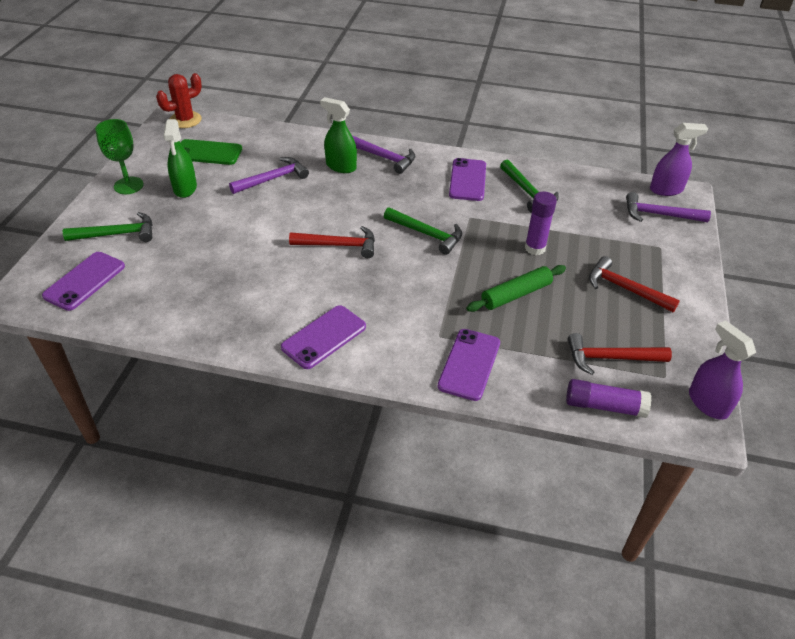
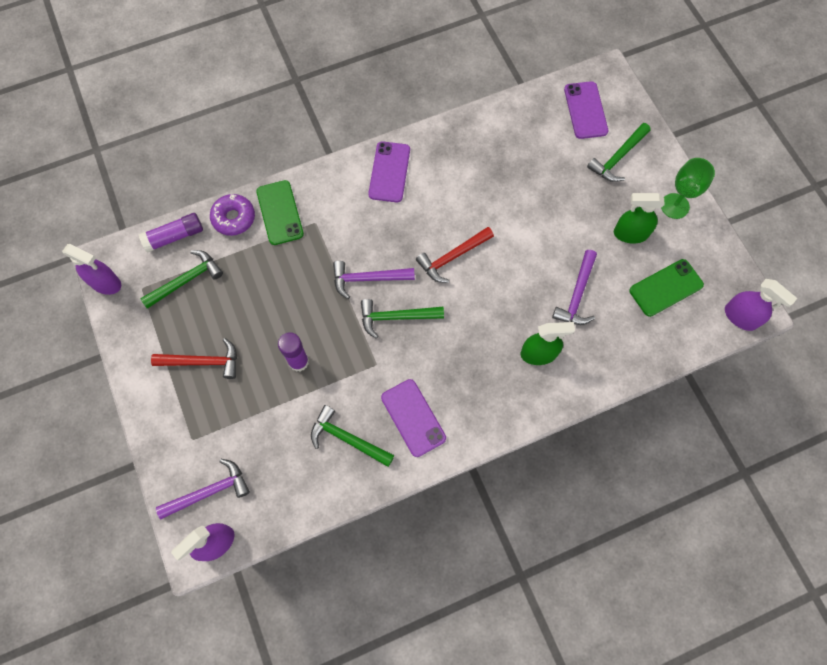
camera: 145 degrees right, 25 degrees up
red cactus [156,73,202,128] -> purple spray bottle [725,279,797,331]
green spray bottle [163,119,197,198] -> green spray bottle turned 45 degrees counterclockwise [614,193,665,243]
purple hammer [352,135,415,174] -> purple hammer moved to [333,261,415,299]
purple phone [437,329,500,401] -> green phone [256,180,304,245]
green rolling pin [466,265,566,312] -> none
red hammer [568,333,672,375] -> green hammer [140,250,223,309]
none -> purple donut [210,194,255,236]

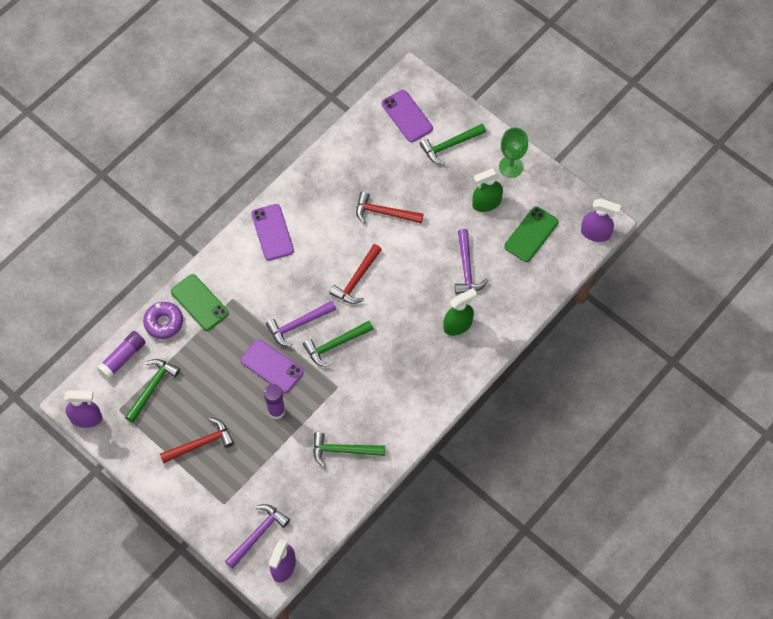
camera: 25 degrees left, 5 degrees down
purple phone [381,379,446,457] -> purple phone moved to [240,339,304,393]
green hammer [587,123,651,182] -> green hammer turned 45 degrees clockwise [419,124,486,164]
none -> red hammer [356,191,424,224]

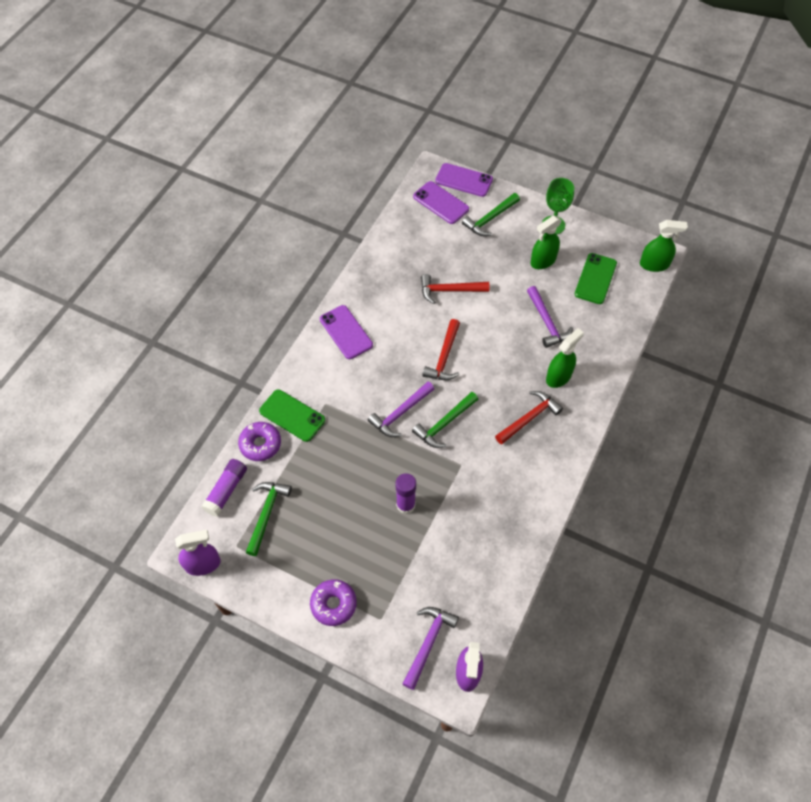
camera: 15 degrees left, 5 degrees down
red hammer [160,418,234,463] -> red hammer moved to [495,391,563,444]
purple phone [240,339,304,393] -> purple phone moved to [435,163,493,197]
green hammer [313,432,385,467] -> none
purple spray bottle [581,199,621,242] -> green spray bottle [640,220,688,272]
none -> purple donut [310,579,357,626]

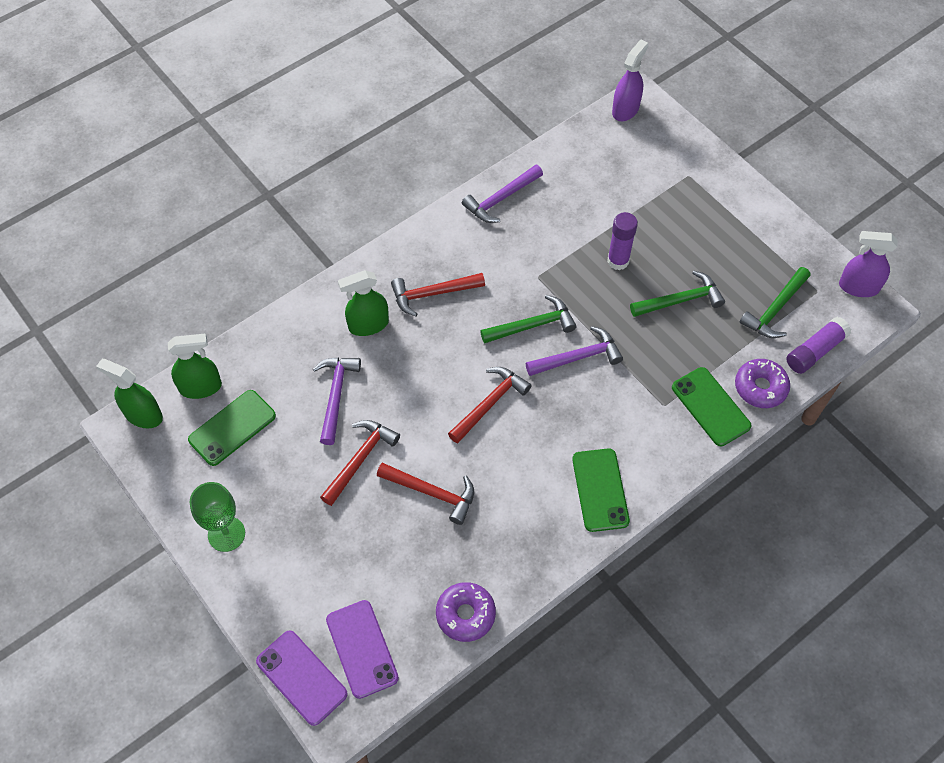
camera: 155 degrees left, 0 degrees up
purple donut [310,579,357,626] -> purple donut moved to [436,582,496,642]
purple phone [320,305,373,359] -> green phone [572,448,630,532]
purple hammer [403,607,459,690] -> purple hammer moved to [462,165,543,223]
green hammer [462,193,520,236] -> green hammer moved to [630,271,725,317]
green spray bottle [530,215,562,269] -> green spray bottle moved to [168,333,222,399]
none -> red hammer [320,420,400,506]

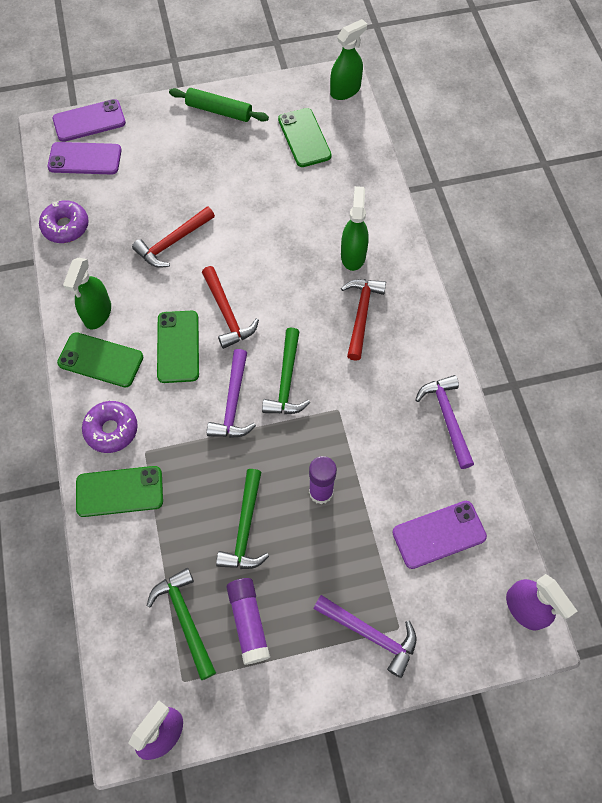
camera: 115 degrees right, 5 degrees up
green spray bottle [168,333,222,399] -> green spray bottle moved to [63,257,111,330]
green goblet [190,482,245,552] -> green rolling pin [169,88,269,122]
purple hammer [313,358,361,445] -> purple hammer moved to [313,595,416,678]
red hammer [320,420,400,506] -> none
purple donut [735,359,790,408] -> purple donut moved to [82,401,138,453]
purple glue stick [786,317,851,374] -> purple glue stick moved to [226,578,270,665]
none -> green phone [157,311,199,383]
none -> purple phone [392,501,487,569]

